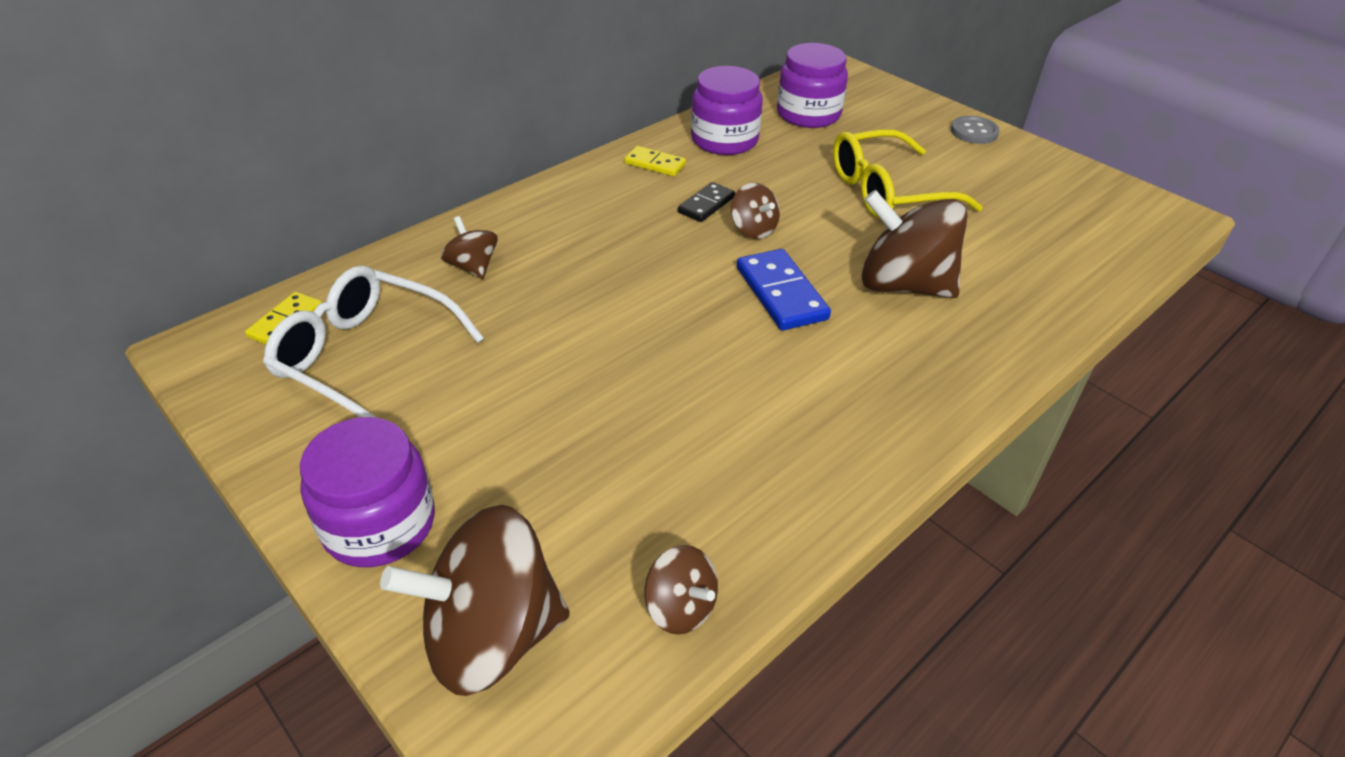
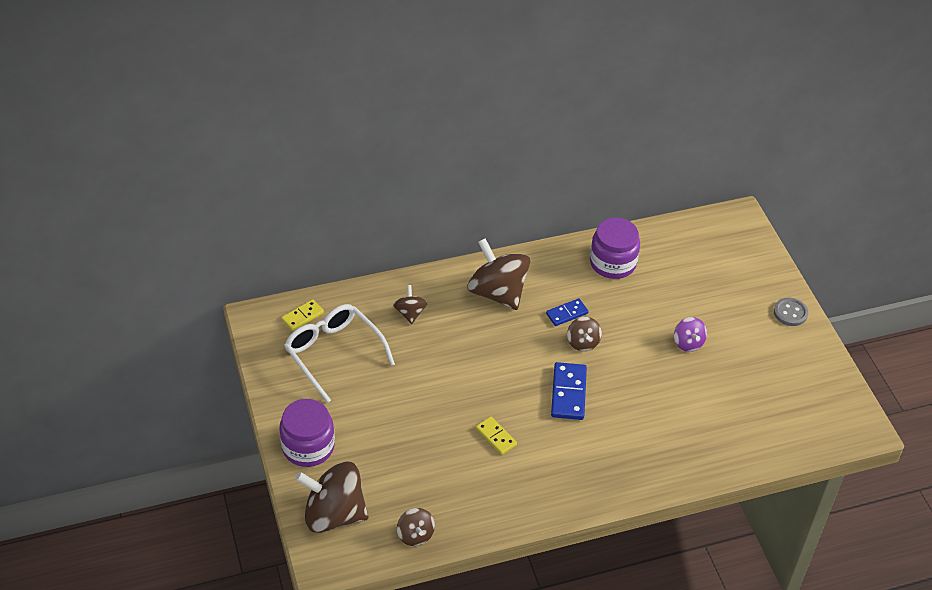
camera: 25 degrees right, 5 degrees up
yellow domino [625,146,686,176] -> yellow domino moved to [476,417,517,455]
black domino [678,182,735,222] -> blue domino [546,299,589,326]
purple jar [777,43,848,128] -> none
yellow glasses [833,129,983,219] -> purple spinning top [674,317,707,352]
brown spinning top [861,190,968,298] -> brown spinning top moved to [467,238,530,310]

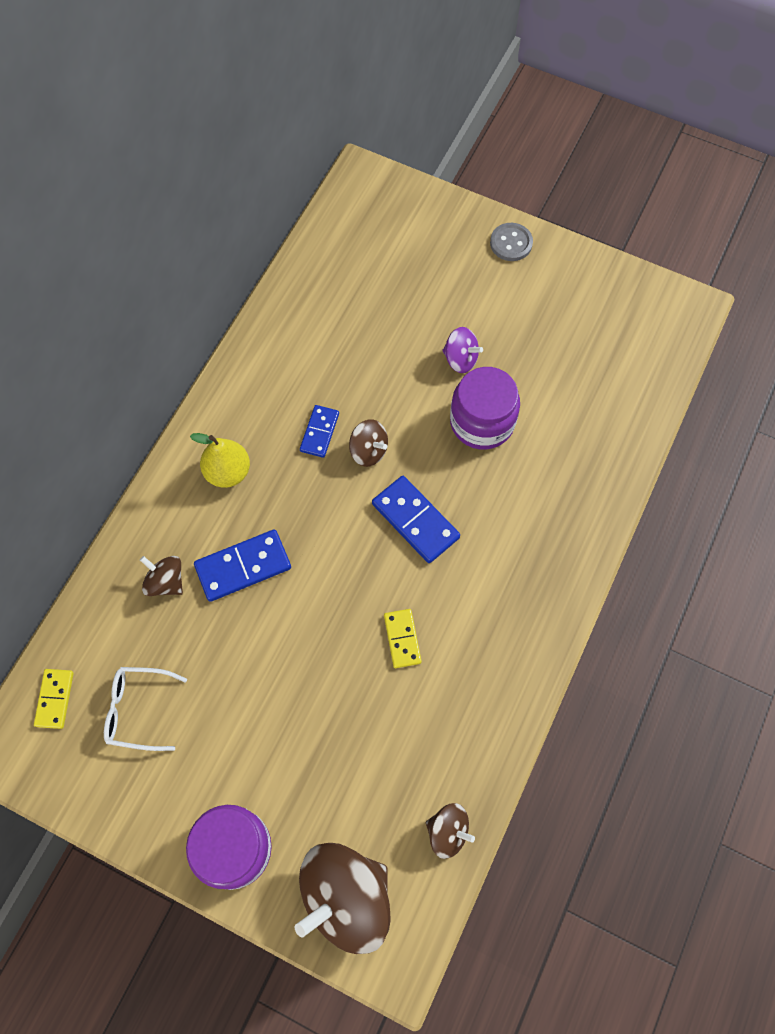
camera: 45 degrees left, 20 degrees up
white glasses [284,304,395,403] -> white glasses [104,667,187,751], size x0.61
brown spinning top [467,238,530,310] -> yellow pear [190,433,250,488]
yellow domino [476,417,517,455] -> yellow domino turned 75 degrees clockwise [384,609,421,668]
purple jar [590,218,640,279] -> purple jar moved to [450,367,520,449]
none -> blue domino [194,529,291,602]

